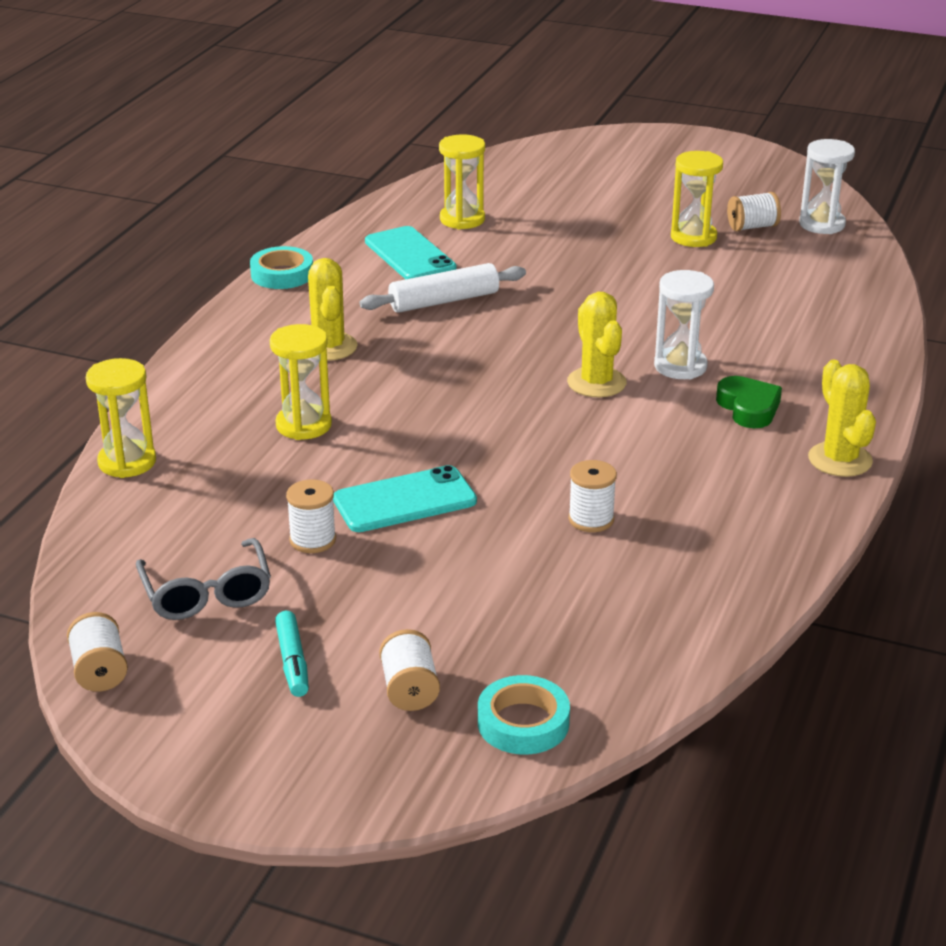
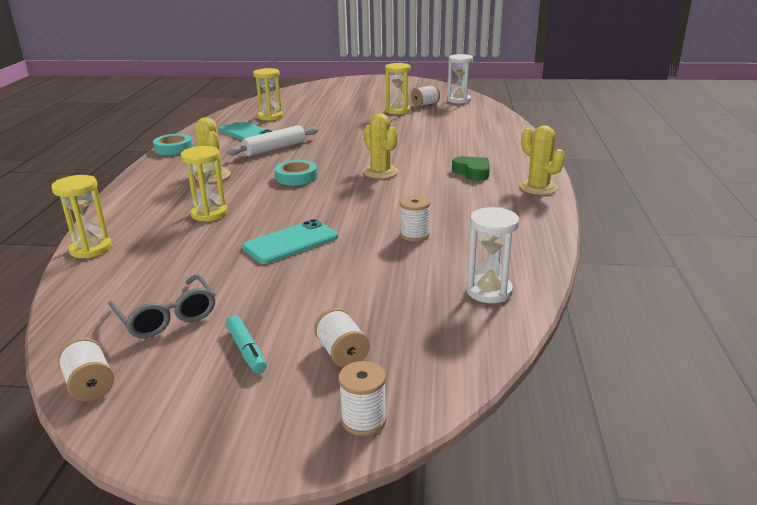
camera: 15 degrees left, 5 degrees down
white spool [286,479,336,553] -> white spool moved to [339,361,387,436]
turquoise tape [478,675,570,754] -> turquoise tape moved to [275,160,318,185]
white hourglass [654,270,714,379] -> white hourglass moved to [466,207,519,303]

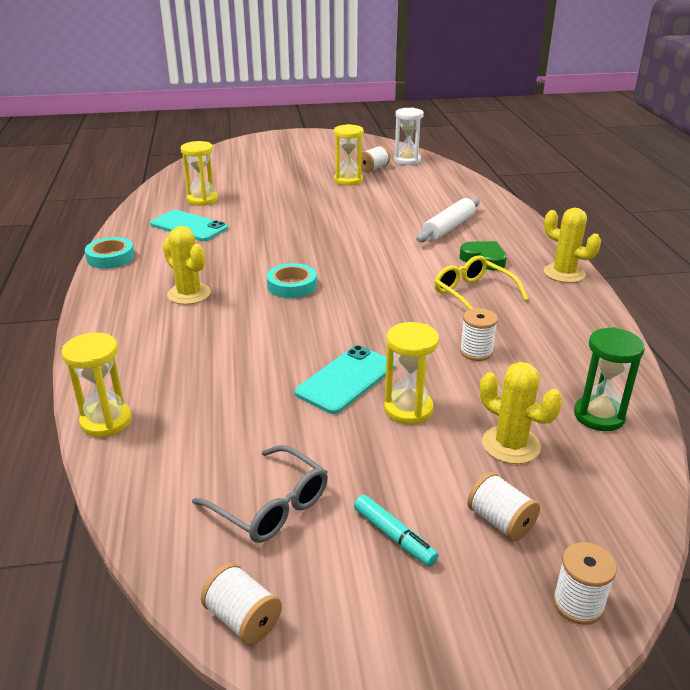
camera: 15 degrees left, 5 degrees up
yellow hourglass [181,146,228,222] -> yellow hourglass moved to [384,322,439,424]
white rolling pin [226,125,318,157] -> white rolling pin moved to [416,198,480,242]
yellow cactus [363,114,398,179] -> yellow cactus moved to [480,362,562,464]
white hourglass [466,207,519,303] -> green hourglass [574,327,645,431]
none -> yellow glasses [434,255,528,310]

